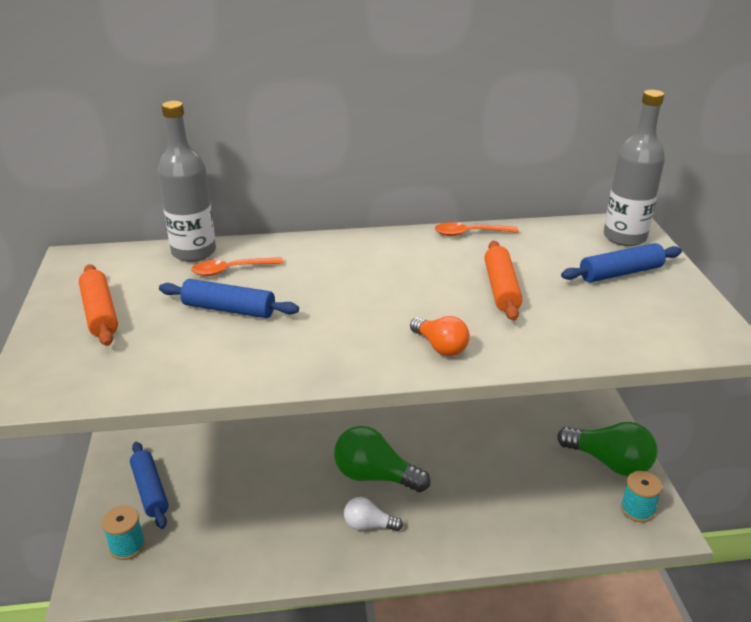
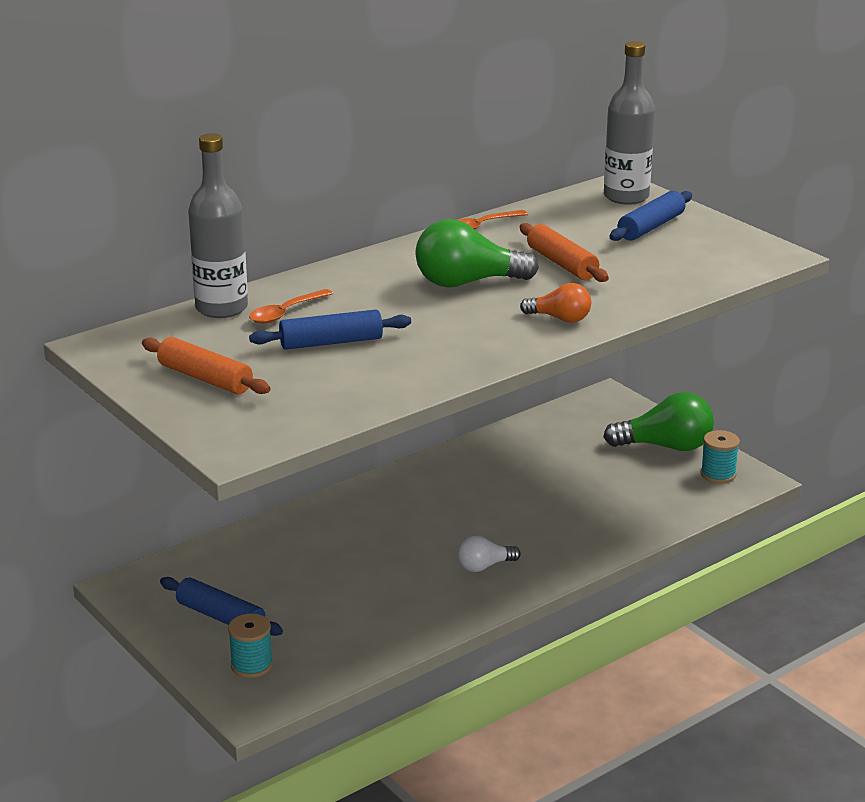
camera: 30 degrees left, 5 degrees down
green light bulb [334,426,430,492] -> green light bulb moved to [415,219,539,288]

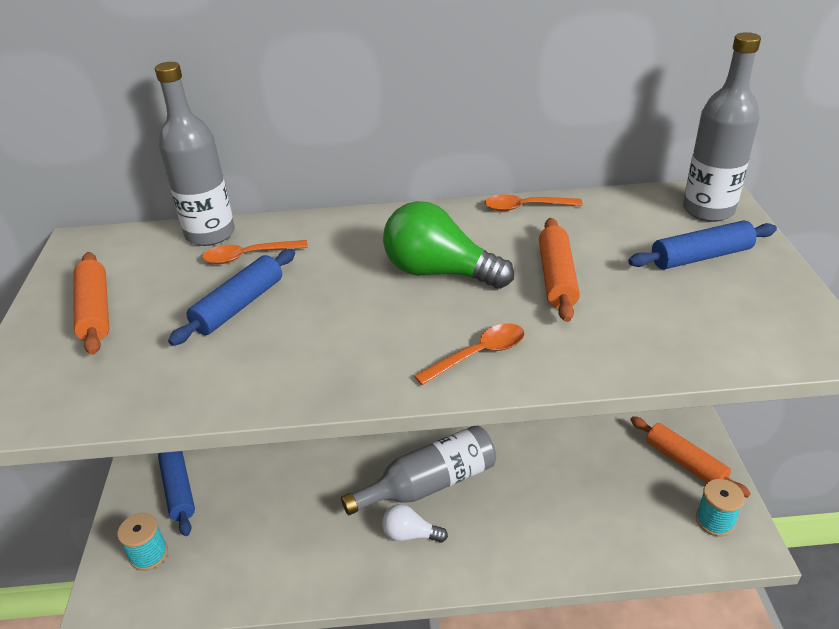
camera: 35 degrees right, 10 degrees up
blue rolling pin [249,310,411,350] -> blue rolling pin turned 75 degrees counterclockwise [168,249,295,346]
orange light bulb [520,283,591,323] -> orange spoon [414,323,525,385]
green light bulb [603,392,714,451] -> orange rolling pin [630,416,751,498]
none -> grey bottle [341,426,496,515]

